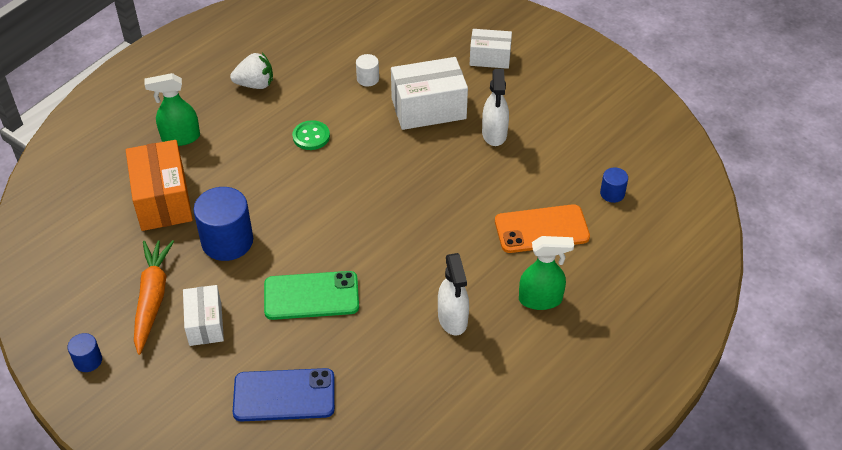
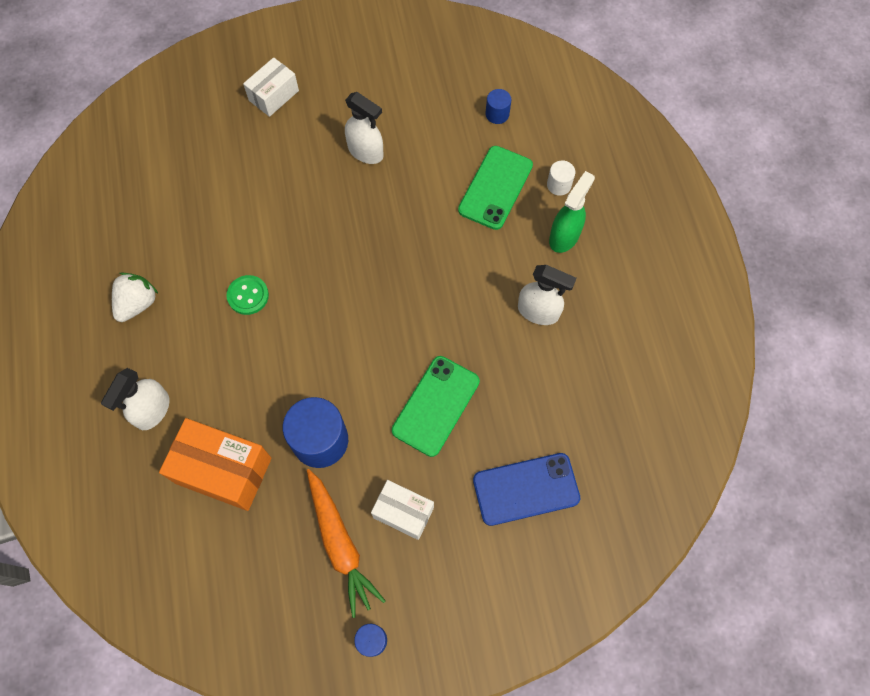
camera: 55 degrees left, 20 degrees up
orange carrot [134,240,174,355] -> orange carrot turned 150 degrees counterclockwise [307,469,386,618]
green spray bottle [145,73,200,146] -> white spray bottle [101,368,170,430]
blue phone [233,368,335,422] -> blue phone turned 45 degrees clockwise [473,453,580,526]
white cylinder [356,54,379,87] -> white cylinder moved to [547,160,575,196]
white box [391,57,468,130] -> none
orange phone [495,204,590,253] -> green phone [458,146,533,230]

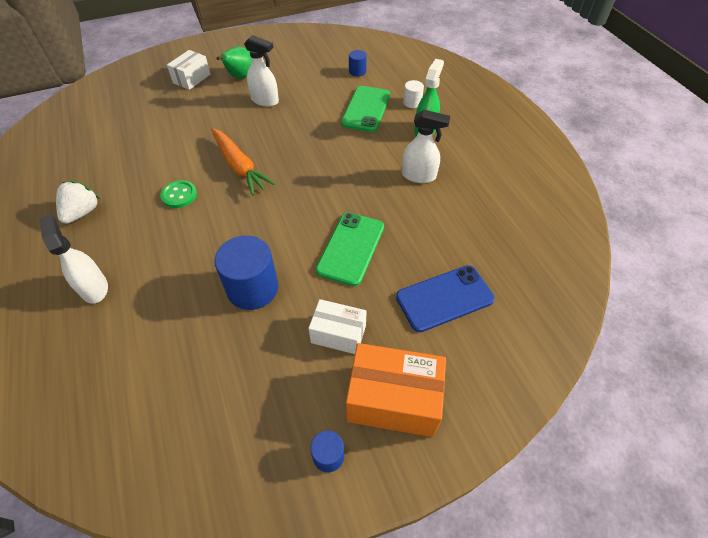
camera: 10 degrees left, 15 degrees down
white spray bottle [101,368,170,430] -> white spray bottle turned 135 degrees clockwise [39,215,108,304]
orange box [159,418,271,511] -> orange box moved to [346,343,446,437]
orange carrot [307,469,386,618] -> orange carrot moved to [211,128,276,195]
none -> green pear [216,46,252,79]

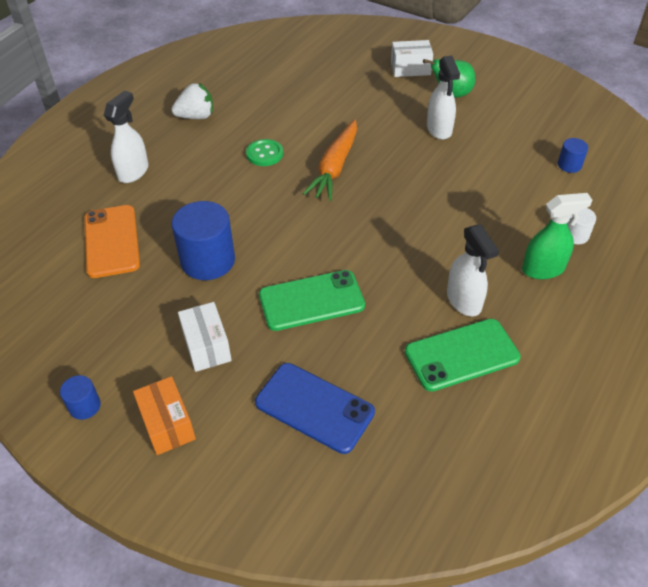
camera: 55 degrees right, 5 degrees down
green phone [341,86,390,132] -> green phone moved to [405,319,521,392]
orange box [346,343,446,437] -> orange box [133,376,196,455], size x0.62
none -> orange phone [84,205,140,278]

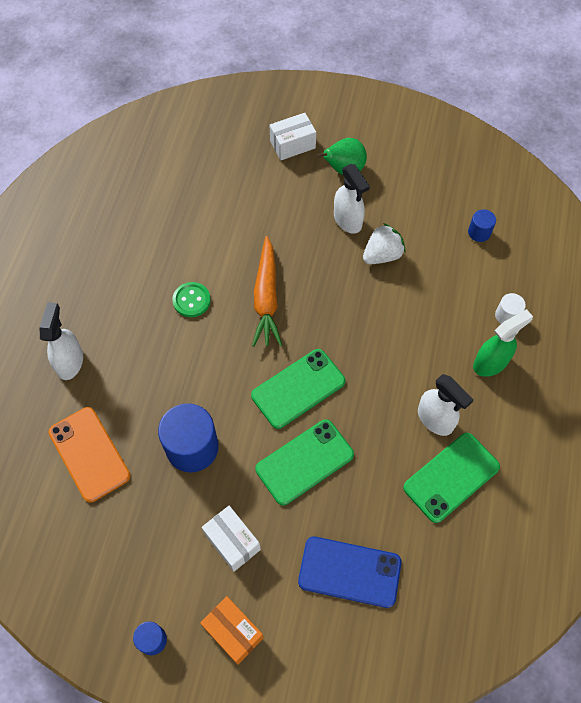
camera: 20 degrees left, 15 degrees up
white strawberry [171,83,213,119] -> white strawberry moved to [363,223,406,264]
none -> green phone [251,349,345,429]

